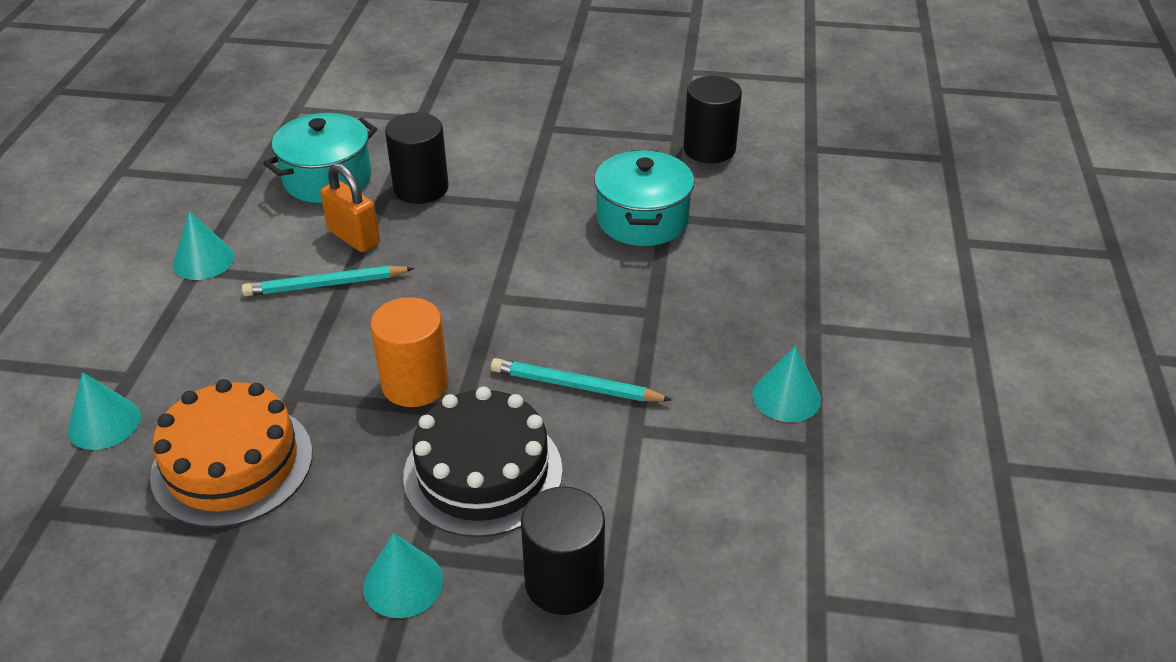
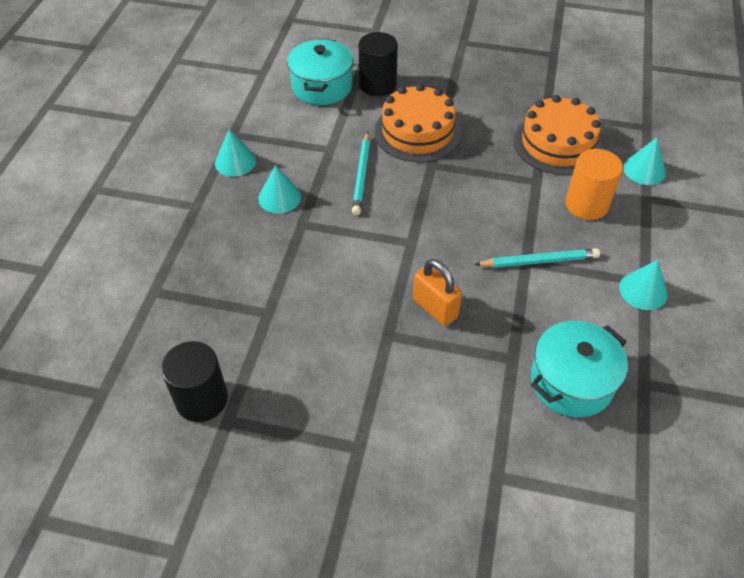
camera: 175 degrees left, 10 degrees up
orange padlock [320,163,380,252] -> orange padlock moved to [413,259,462,326]
turquoise cone [363,533,443,618] -> turquoise cone moved to [258,165,301,214]
orange cylinder [370,297,449,407] -> orange cylinder moved to [565,149,623,220]
black cylinder [385,113,449,204] -> none
black cake [403,387,563,537] -> orange cake [374,84,461,162]
turquoise pencil [491,358,672,402] -> turquoise pencil turned 75 degrees clockwise [352,132,370,215]
turquoise pot [594,150,694,246] -> turquoise pot moved to [287,39,353,105]

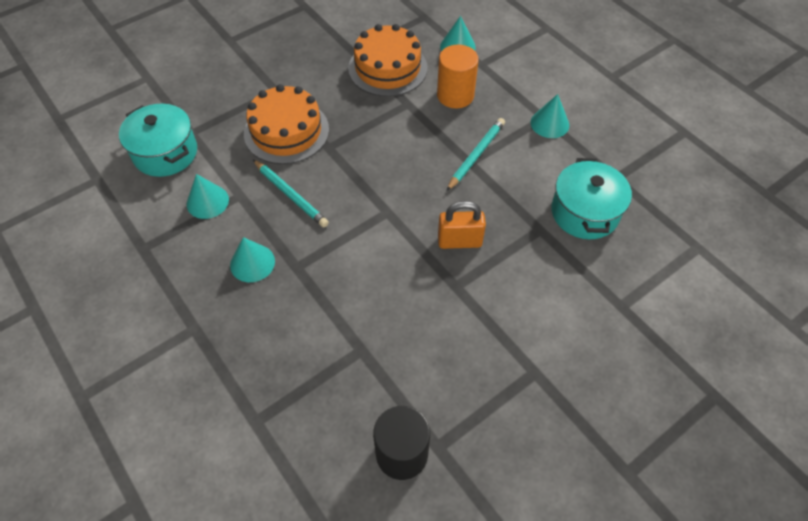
camera: 50 degrees left, 5 degrees up
turquoise cone [215,129,256,177] -> turquoise cone moved to [187,174,229,219]
black cylinder [359,32,398,96] -> none

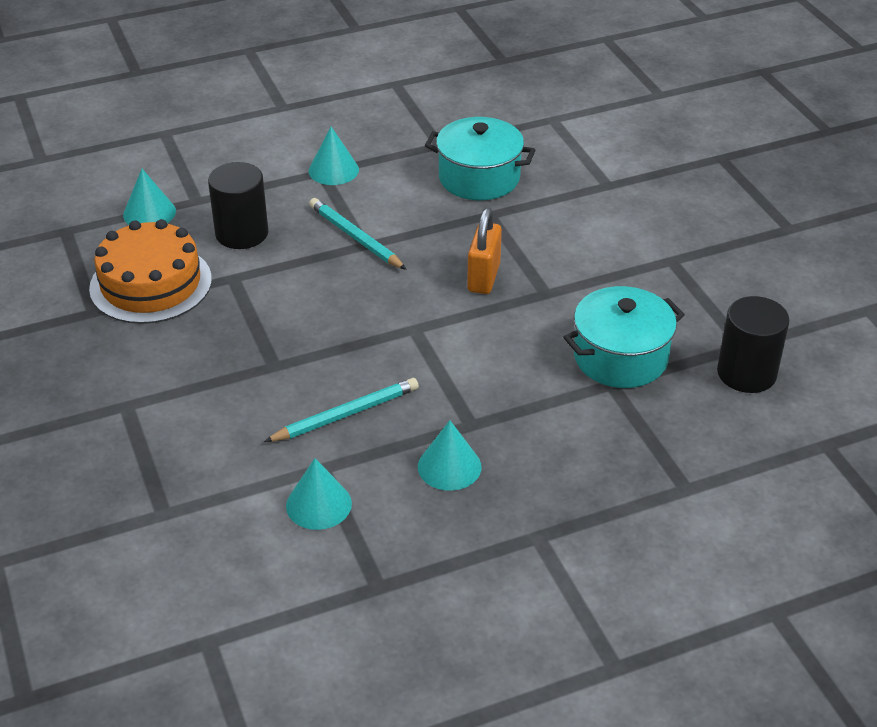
camera: 75 degrees left, 15 degrees down
turquoise pot [119,104,197,177] -> turquoise pot moved to [563,286,685,388]
orange cake [244,84,329,164] -> none
orange cylinder [437,45,479,108] -> black cylinder [208,162,268,249]

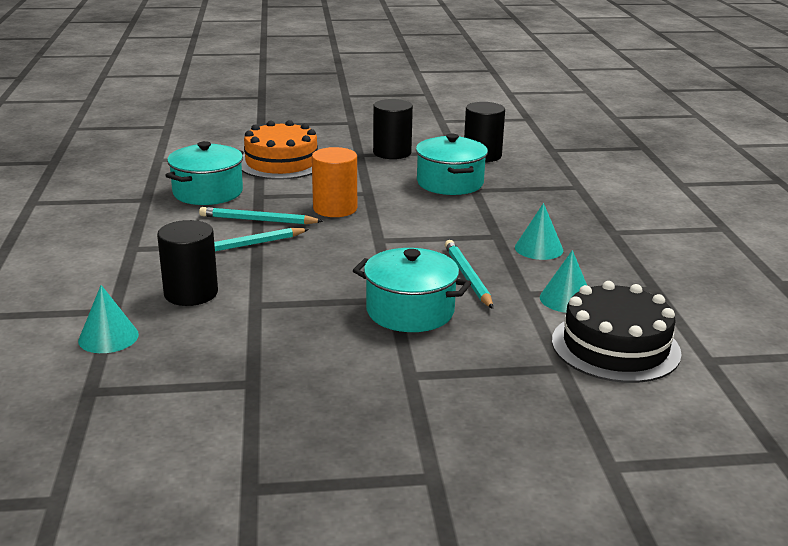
camera: 75 degrees left, 15 degrees down
orange cake [89,219,212,324] -> orange cake moved to [241,120,318,180]
turquoise cone [309,127,359,185] -> none
orange padlock [467,208,502,294] -> orange cylinder [312,147,357,217]
none -> turquoise pencil [199,207,323,224]
none -> turquoise pot [353,248,471,332]
none -> black cylinder [373,99,413,159]
none -> black cake [552,281,682,383]

